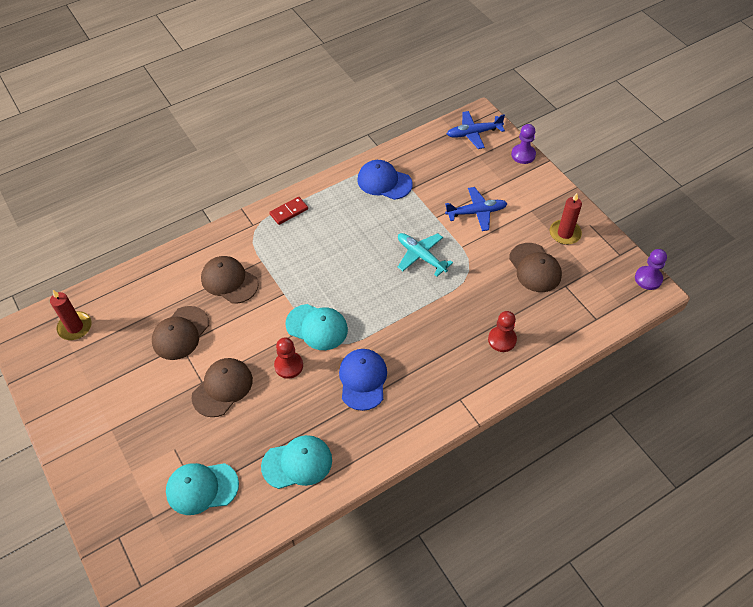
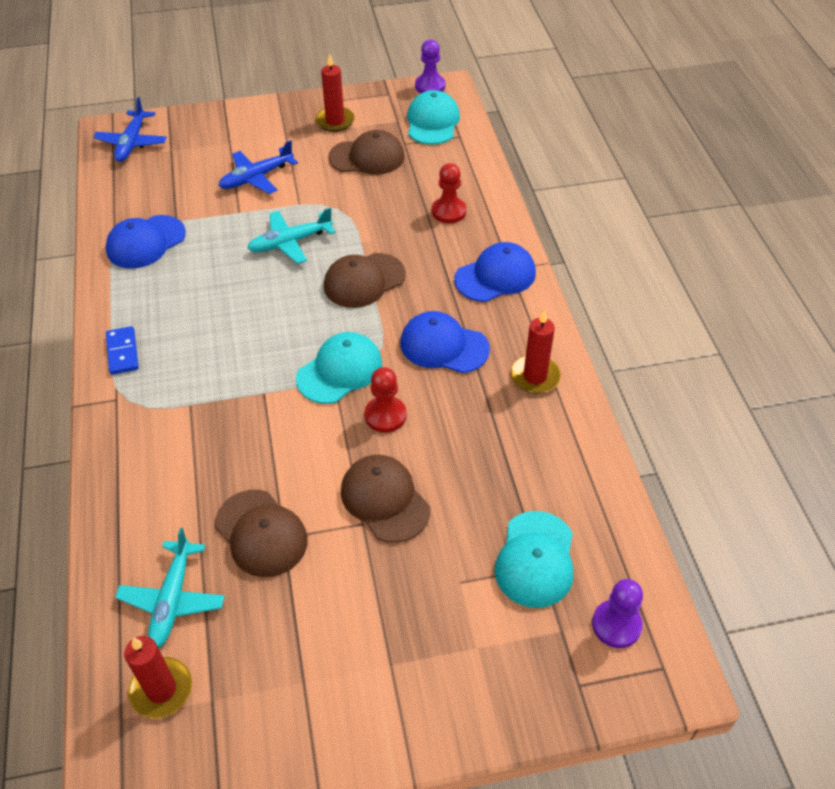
camera: 70 degrees left, 5 degrees down
brown cap [201,256,258,304] -> brown cap moved to [324,253,406,308]
turquoise cap [261,435,332,489] -> turquoise cap moved to [407,90,460,145]
red domino [269,197,308,225] -> blue domino [106,326,139,375]
blue plane [445,187,508,231] -> blue plane turned 135 degrees counterclockwise [219,140,298,194]
purple pawn [511,124,536,164] -> purple pawn moved to [592,579,643,648]
none -> turquoise plane [115,528,225,648]
none -> blue cap [454,242,536,302]
none -> red candle [510,310,561,394]

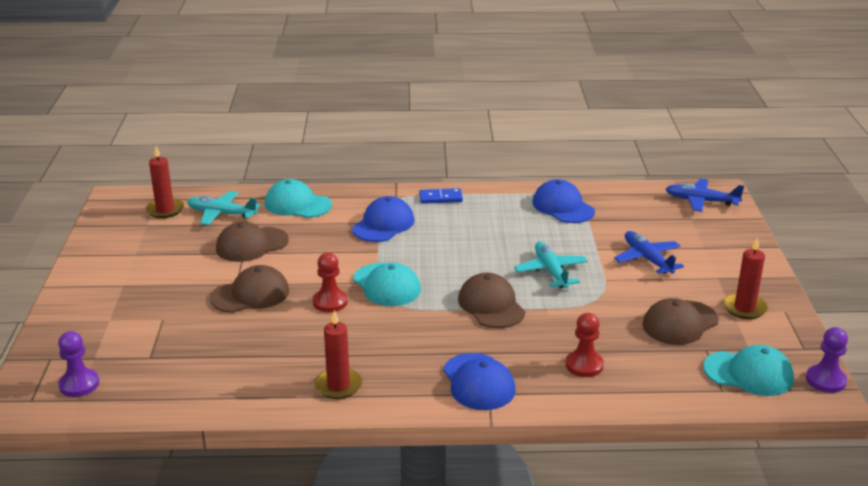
camera: 100 degrees right, 20 degrees down
brown cap [328,130,405,175] -> brown cap turned 45 degrees clockwise [642,298,719,345]
blue cap [400,311,490,373] -> blue cap moved to [352,196,415,242]
turquoise cap [495,511,573,608] -> turquoise cap moved to [265,179,332,218]

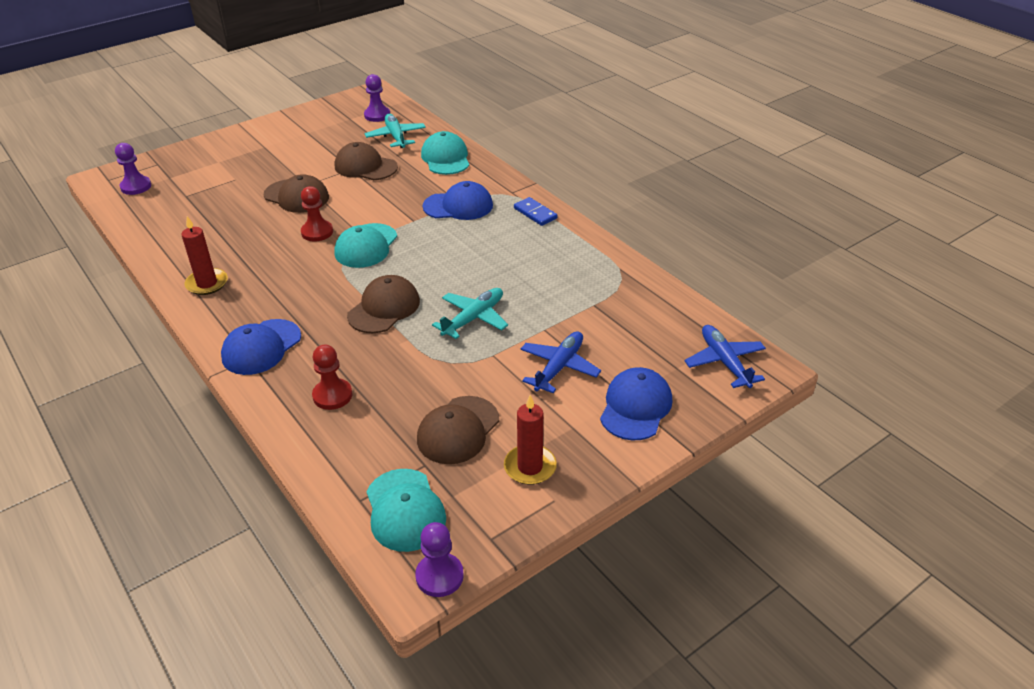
camera: 55 degrees right, 10 degrees up
red candle [146,146,184,218] -> purple pawn [364,74,390,122]
blue cap [532,179,595,223] -> blue cap moved to [600,367,672,440]
brown cap [642,298,719,345] -> brown cap turned 75 degrees counterclockwise [417,396,499,464]

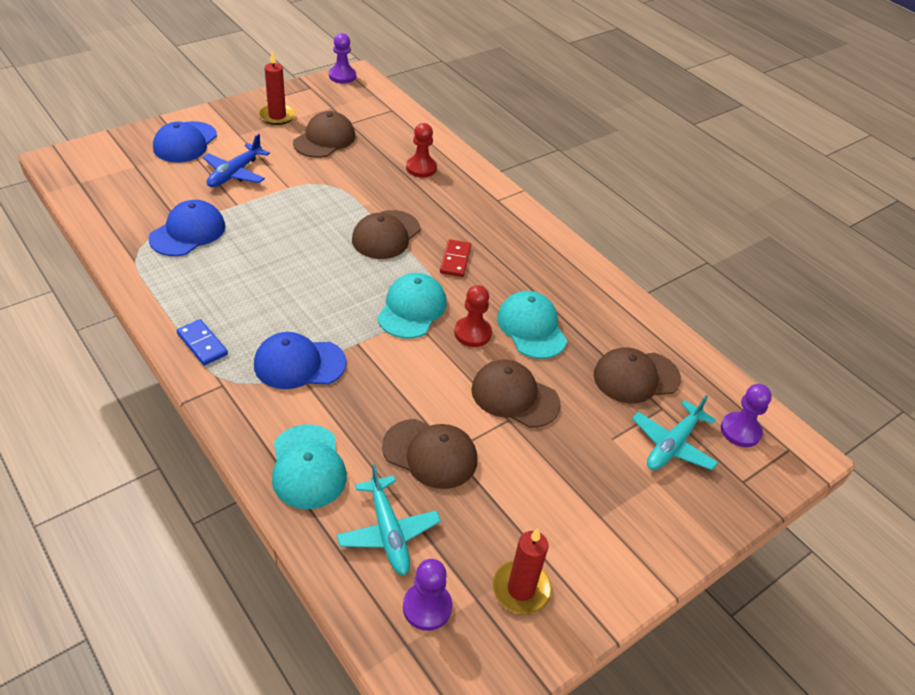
camera: 175 degrees right, 5 degrees up
red candle [182,216,228,295] -> red candle moved to [492,528,552,614]
blue cap [221,319,301,375] -> blue cap moved to [149,200,226,256]
turquoise cap [367,469,446,552] -> turquoise cap moved to [497,291,567,359]
turquoise plane [432,288,508,339] -> turquoise plane moved to [632,395,718,470]
blue plane [684,325,766,388] -> none
none -> red domino [440,239,471,277]
none -> brown cap [594,347,681,403]

